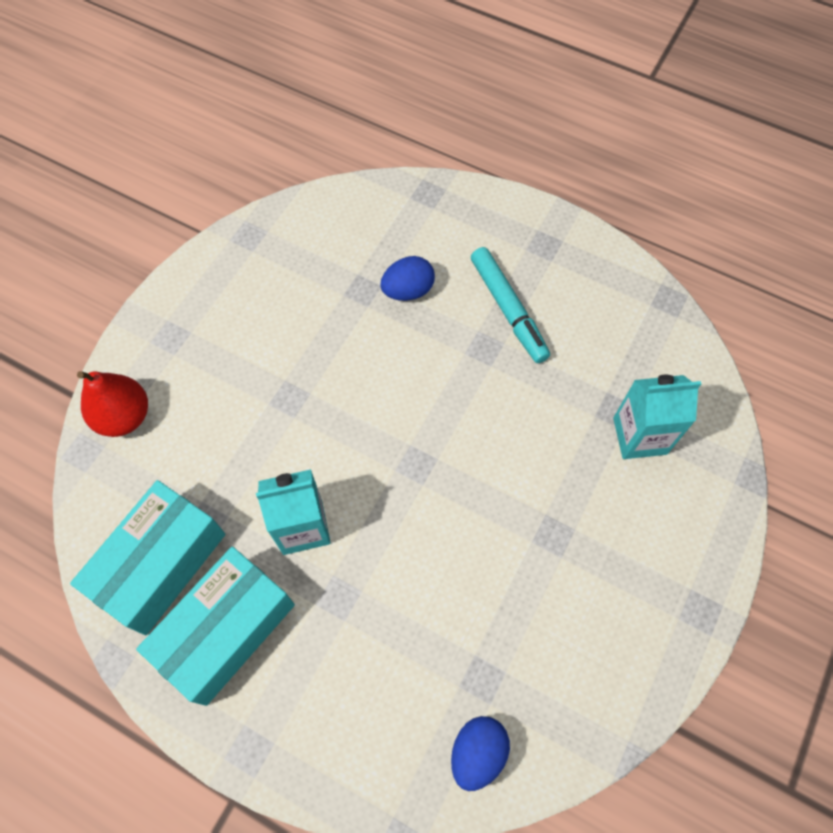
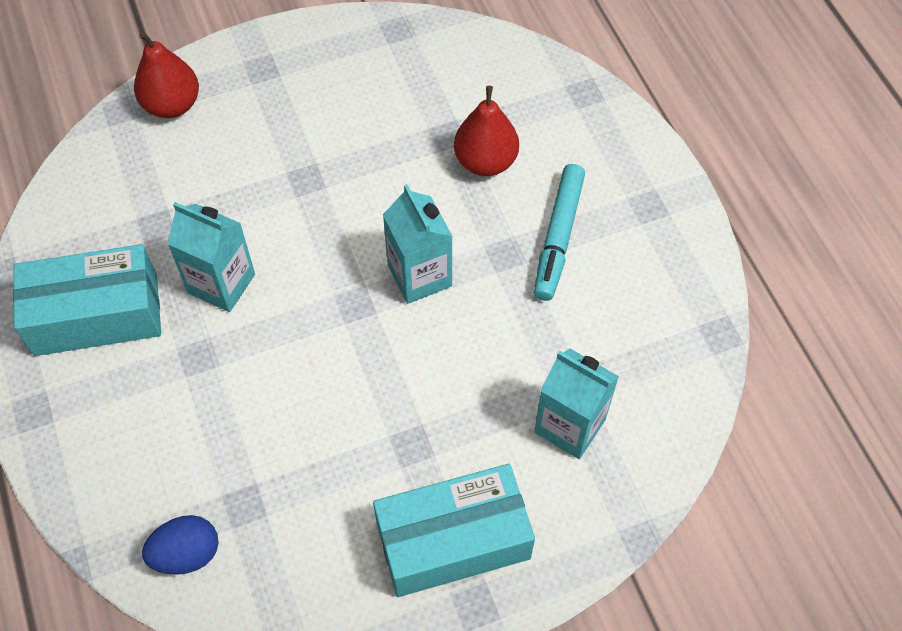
camera: 40 degrees right, 5 degrees down
turquoise box [70,480,226,635] -> turquoise box moved to [373,464,535,597]
blue egg [380,256,435,301] -> red pear [454,86,519,176]
none -> turquoise carton [383,184,453,304]

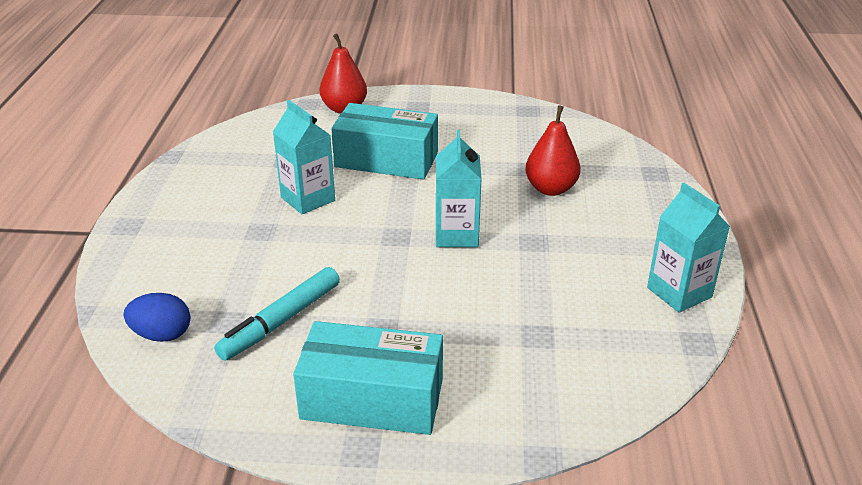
camera: 25 degrees right, 25 degrees down
turquoise box [13,244,161,356] -> turquoise box moved to [331,103,438,180]
turquoise marker [534,164,585,301] -> turquoise marker moved to [214,267,340,361]
turquoise carton [534,348,619,459] -> turquoise carton moved to [647,183,730,313]

